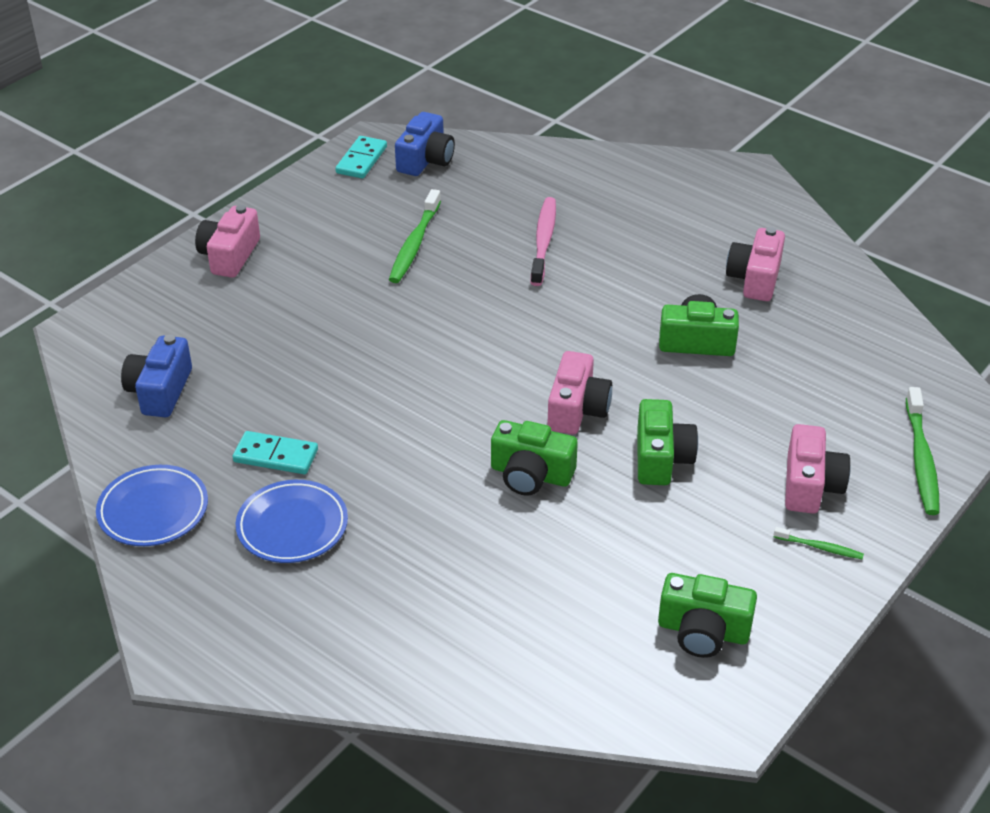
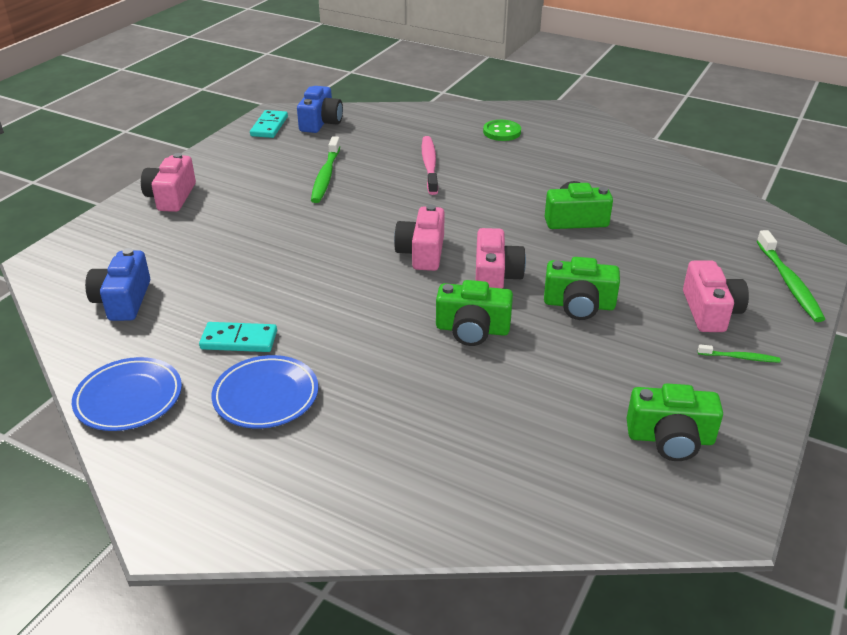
camera: 10 degrees left, 5 degrees down
green camera [637,399,698,485] -> green camera turned 105 degrees clockwise [544,257,620,320]
pink camera [726,227,785,301] -> pink camera moved to [394,204,445,271]
none -> green button [483,120,521,141]

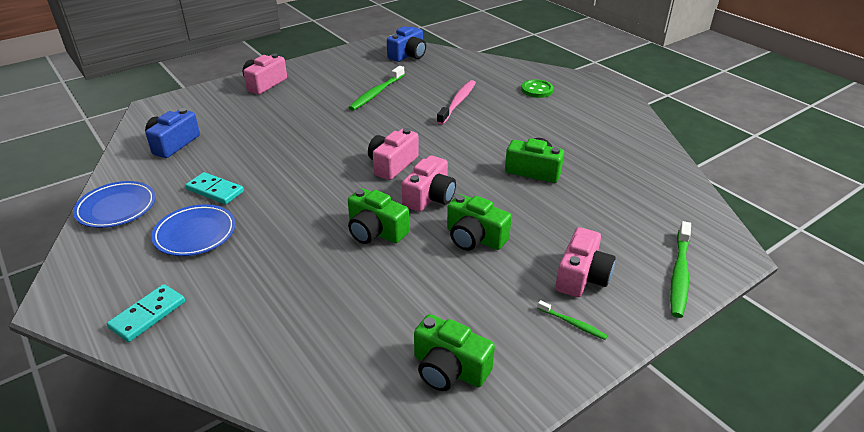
camera: 25 degrees right, 0 degrees up
turquoise domino [250,110,288,138] -> turquoise domino moved to [107,284,185,342]

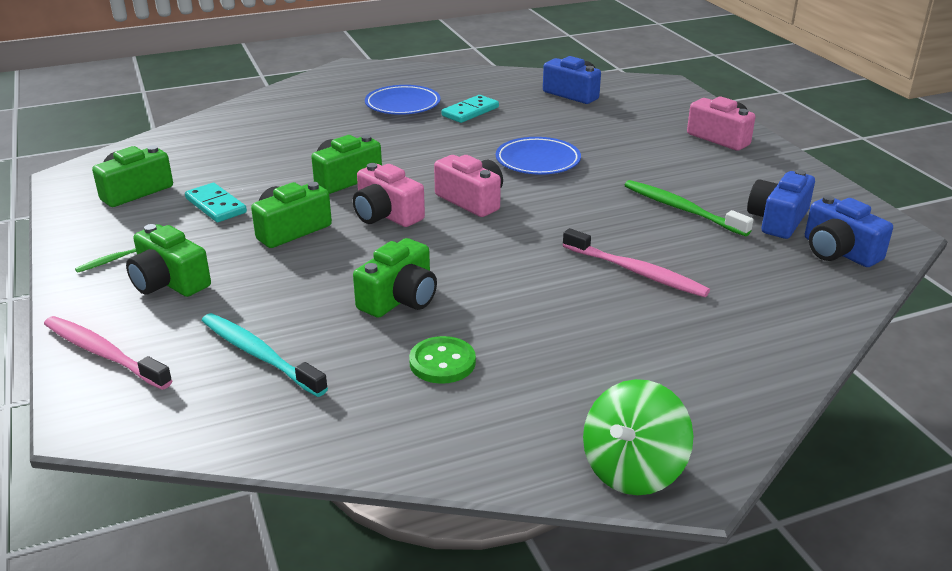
camera: 105 degrees right, 5 degrees down
blue plate [73,181,156,228] -> blue plate moved to [496,137,581,175]
turquoise domino [107,284,185,342] -> turquoise domino moved to [185,183,247,222]
green button [521,79,554,98] -> green button moved to [409,336,476,384]
pink camera [555,227,615,297] -> green camera [126,224,211,297]
green toothbrush [670,221,691,318] -> pink toothbrush [44,316,173,390]
none -> turquoise toothbrush [202,313,328,397]
none -> green spinning top [583,379,694,495]
none -> blue camera [747,170,815,239]

